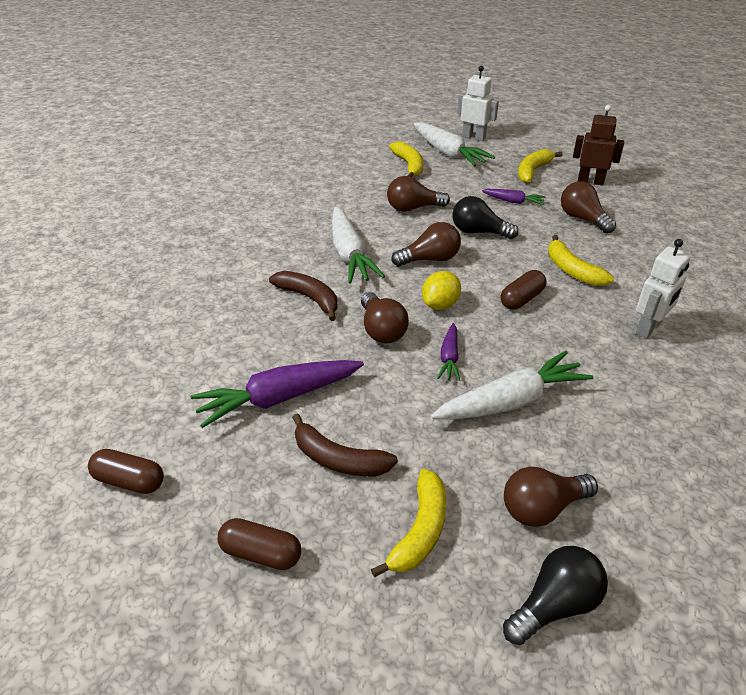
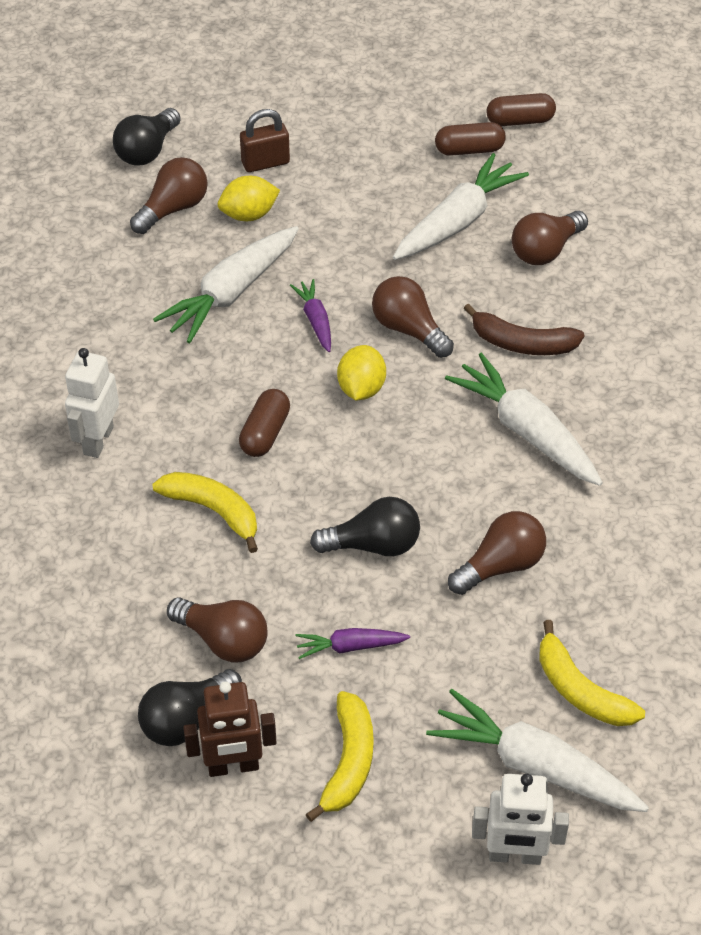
camera: 155 degrees right, 10 degrees up
purple carrot [191,360,364,428] -> white carrot [393,153,529,260]
brown capsule [218,518,301,570] -> brown capsule moved to [435,122,506,156]
brown banana [292,413,398,476] -> none
yellow banana [371,469,446,577] -> brown padlock [240,109,290,172]
brown light bulb [391,222,461,266] -> brown light bulb moved to [512,211,588,265]
none -> black light bulb [138,669,242,746]
none -> yellow lemon [218,176,280,221]

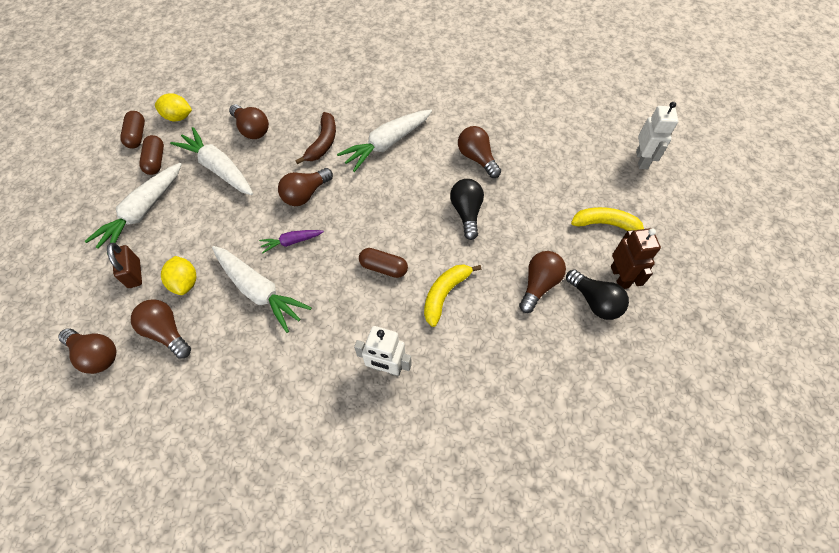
camera: 90 degrees left, 10 degrees up
black light bulb [113,108,181,166] -> brown light bulb [58,329,116,374]
purple carrot [295,628,410,659] -> none
yellow lemon [337,345,386,400] -> yellow lemon moved to [155,93,192,121]
white carrot [426,689,649,812] -> white carrot moved to [85,163,182,249]
yellow banana [539,620,645,726] -> none

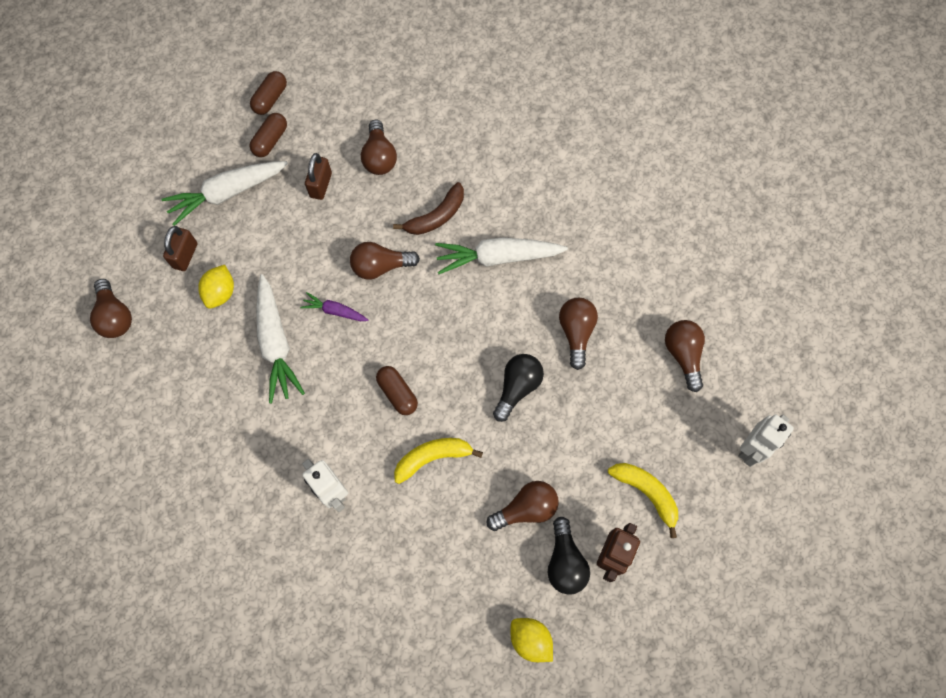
camera: 35 degrees right, 10 degrees up
brown light bulb [131,299,191,359] -> brown light bulb moved to [665,320,705,392]
yellow lemon [155,93,192,121] -> yellow lemon moved to [510,618,553,662]
white carrot [170,127,253,195] -> brown padlock [305,153,332,200]

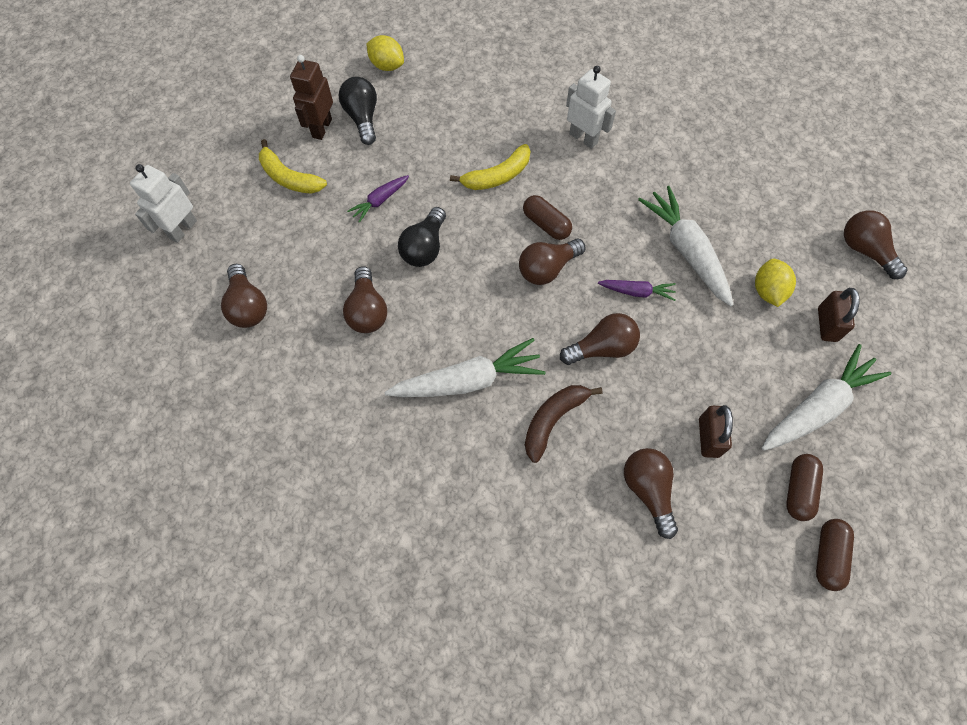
camera: 170 degrees right, 5 degrees down
brown light bulb [487,481,559,531] -> brown light bulb moved to [519,239,586,285]
none -> purple carrot [347,175,409,223]

